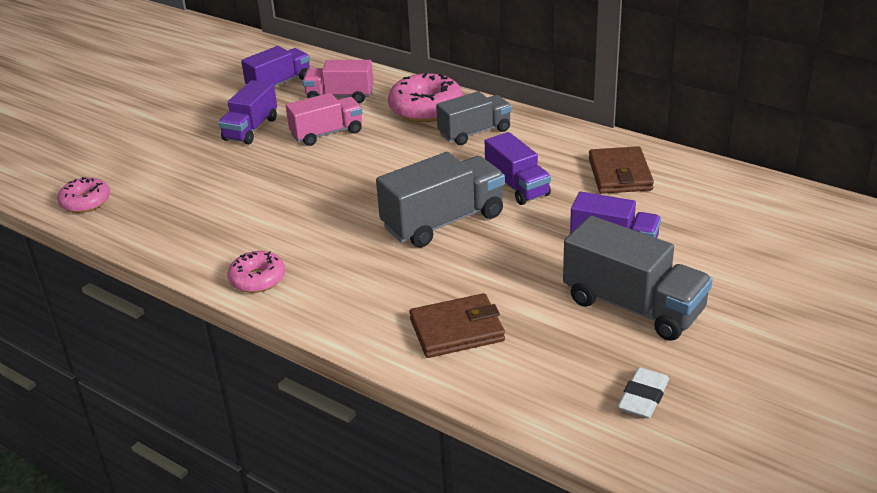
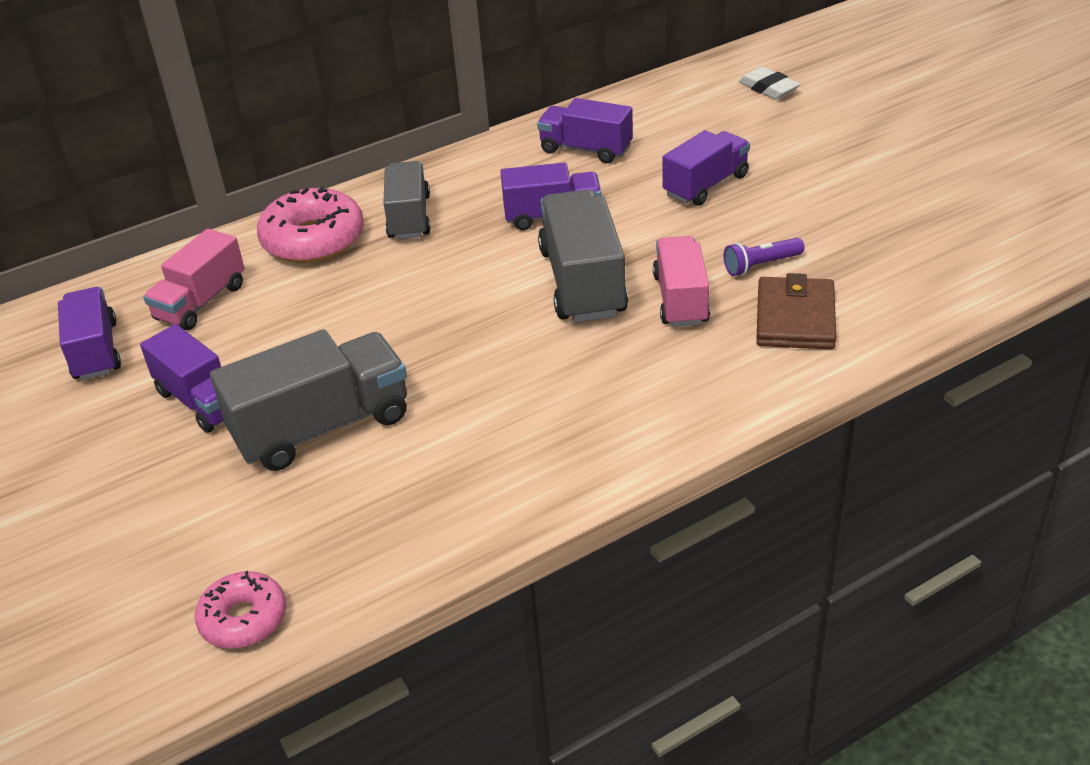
camera: 65 degrees left, 5 degrees up
pink donut [228,251,285,293] -> none
pink truck [286,93,362,146] -> pink truck moved to [653,236,710,327]
grey truck [563,216,713,341] -> grey truck moved to [210,329,407,471]
brown wallet [589,146,654,194] -> purple truck [537,98,633,163]
white eraser [618,367,669,418] -> white eraser moved to [739,67,800,99]
none -> purple flashlight [723,238,804,276]

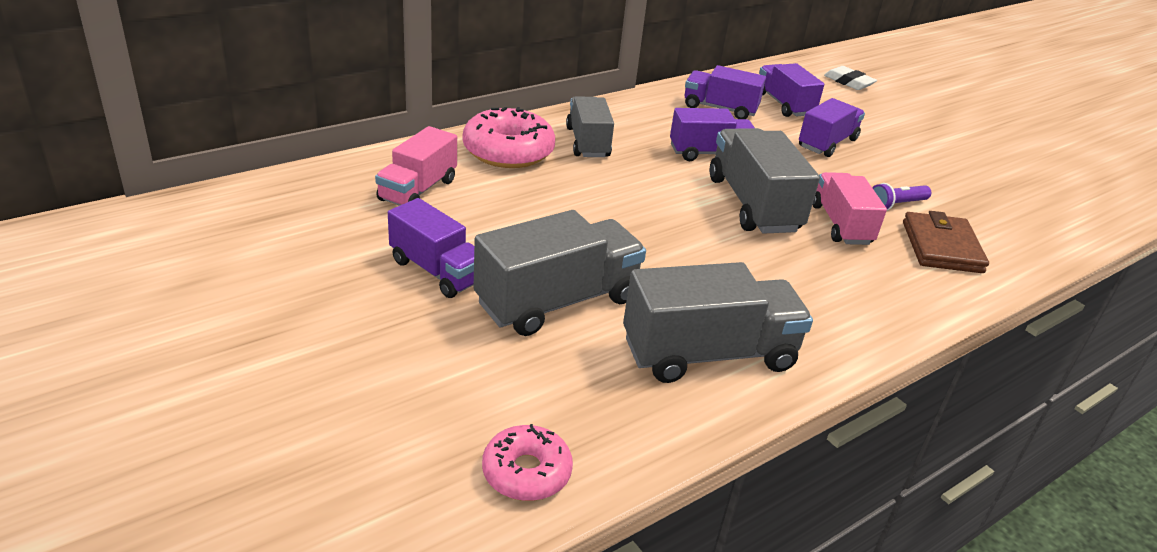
camera: 10 degrees left, 5 degrees down
purple truck [58,287,121,380] -> purple truck moved to [759,63,824,117]
none -> grey truck [623,262,813,383]

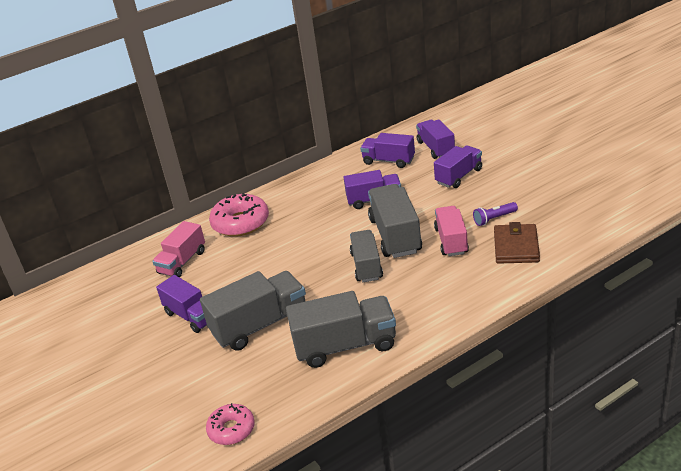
camera: 10 degrees right, 0 degrees up
grey truck [566,96,614,157] -> grey truck moved to [350,230,383,282]
white eraser [824,66,877,90] -> none

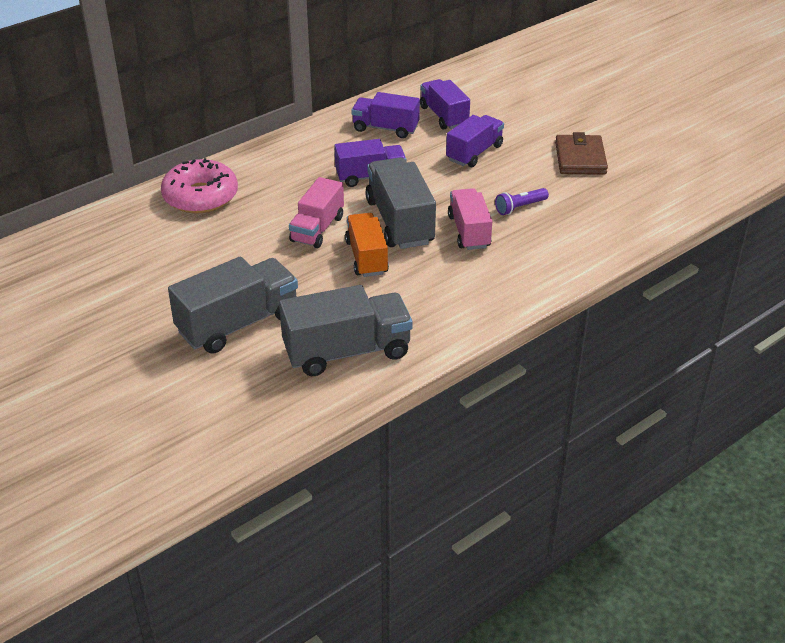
camera: 10 degrees left, 5 degrees up
pink truck [152,221,205,277] -> pink truck moved to [289,177,344,248]
purple truck [156,275,207,333] -> none
pink donut [206,403,255,445] -> none
grey truck [350,230,383,282] -> orange truck [345,213,389,277]
brown wallet [494,222,540,264] -> brown wallet moved to [555,132,608,175]

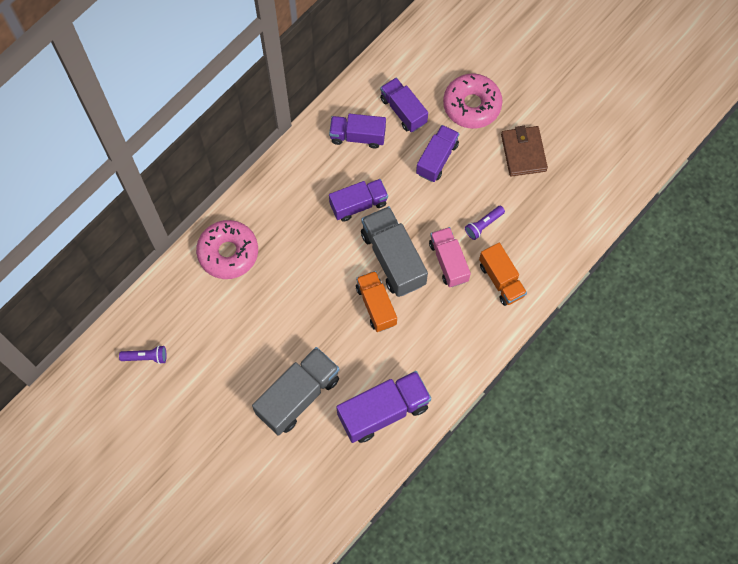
camera: 10 degrees left, 30 degrees up
grey truck [279,285,413,376] -> purple truck [336,371,431,443]
pink truck [289,177,344,248] -> none
none -> purple flashlight [119,345,167,364]
none -> pink donut [443,74,503,129]
none -> orange truck [479,243,527,306]

